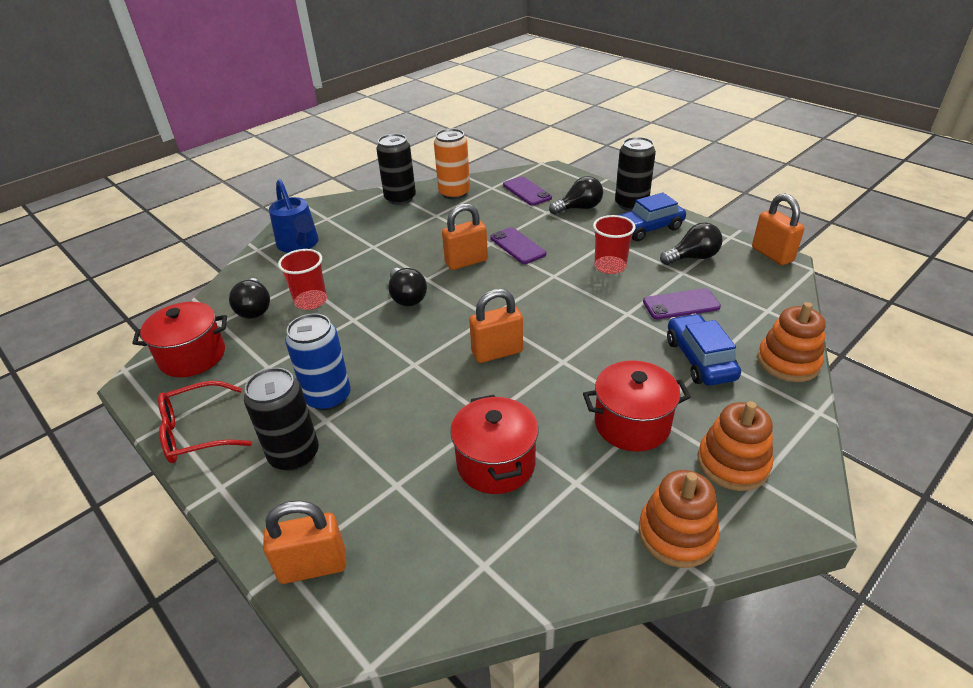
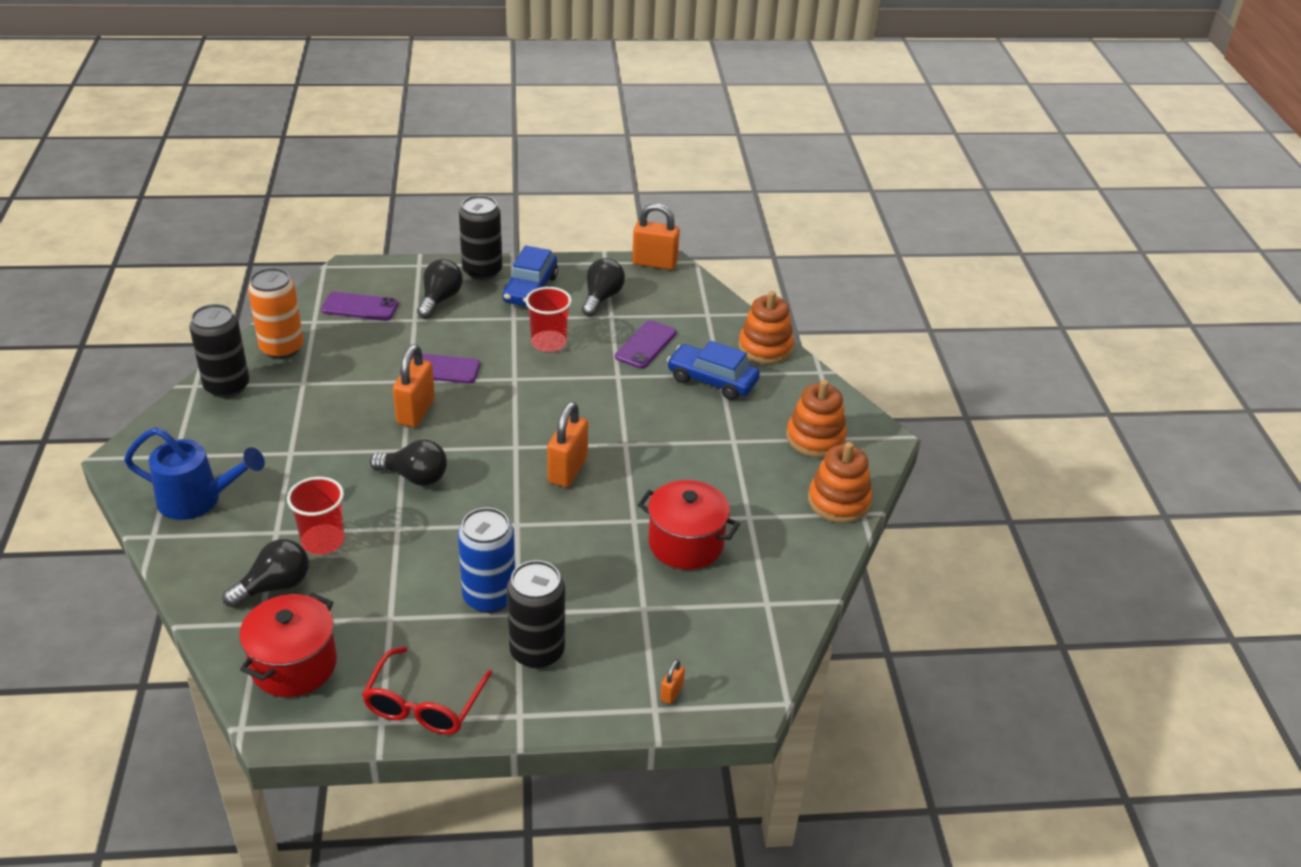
camera: 55 degrees left, 0 degrees up
black light bulb [229,278,270,319] -> black light bulb turned 60 degrees counterclockwise [222,539,309,608]
orange padlock [263,500,346,584] -> orange padlock [660,660,685,704], size x0.47
red pot [583,360,691,452] -> none

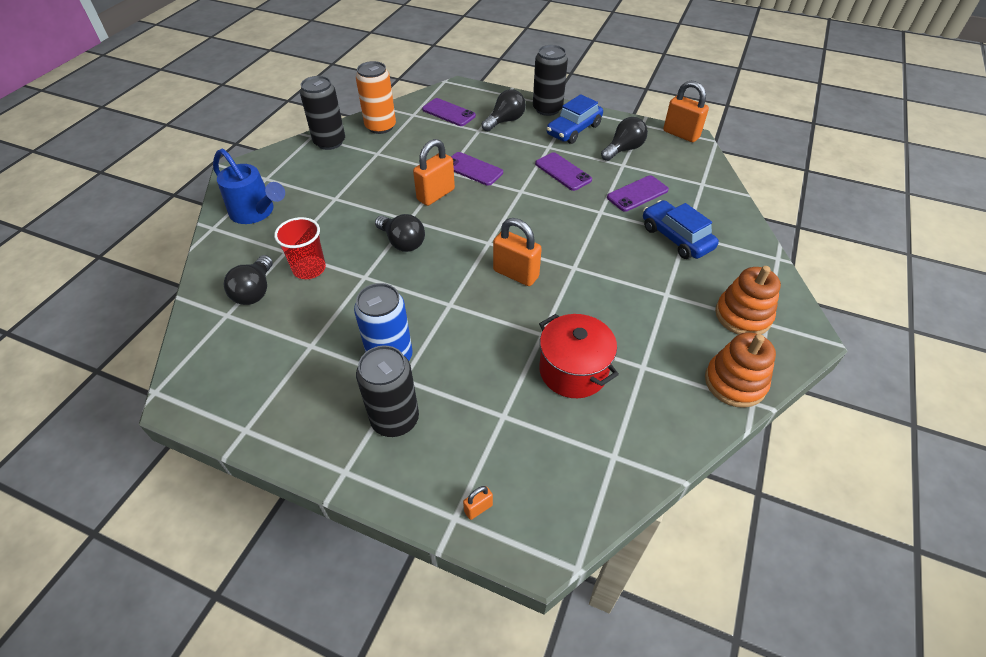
camera: 30 degrees right, 10 degrees up
black light bulb [222,539,309,608] -> black light bulb turned 105 degrees clockwise [223,255,273,305]
red pot [239,593,337,697] -> none
red glasses [362,647,493,735] -> none
red cup [525,287,572,352] -> purple phone [535,152,592,191]
orange padlock [547,401,588,487] -> orange padlock turned 75 degrees clockwise [493,218,542,286]
orange stacking toy [738,291,794,364] -> none

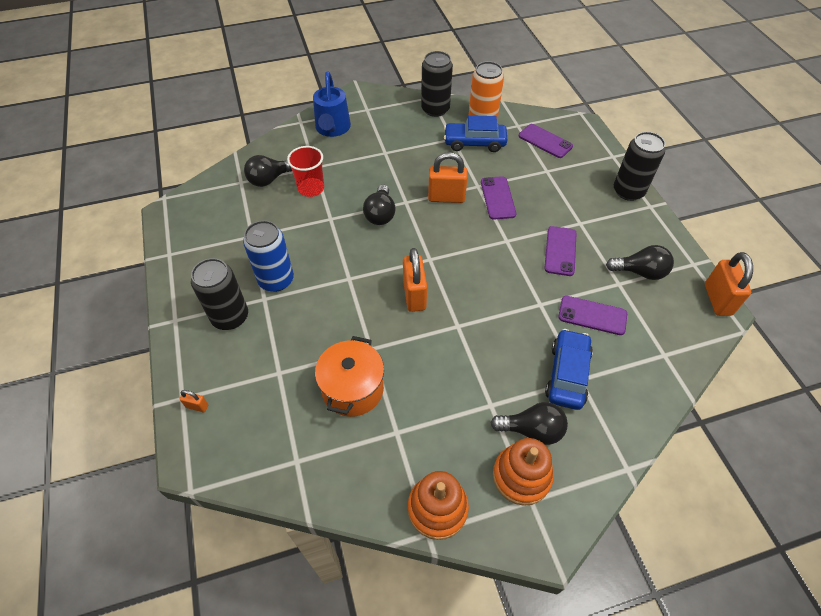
camera: 50 degrees right, 5 degrees up
purple phone [422,98,476,126] -> purple phone turned 45 degrees counterclockwise [519,124,573,158]
black light bulb [482,89,526,132] -> black light bulb moved to [490,402,568,445]
red pot [539,314,619,398] -> orange pot [315,336,384,417]
blue car [547,94,603,144] -> blue car moved to [444,115,507,152]

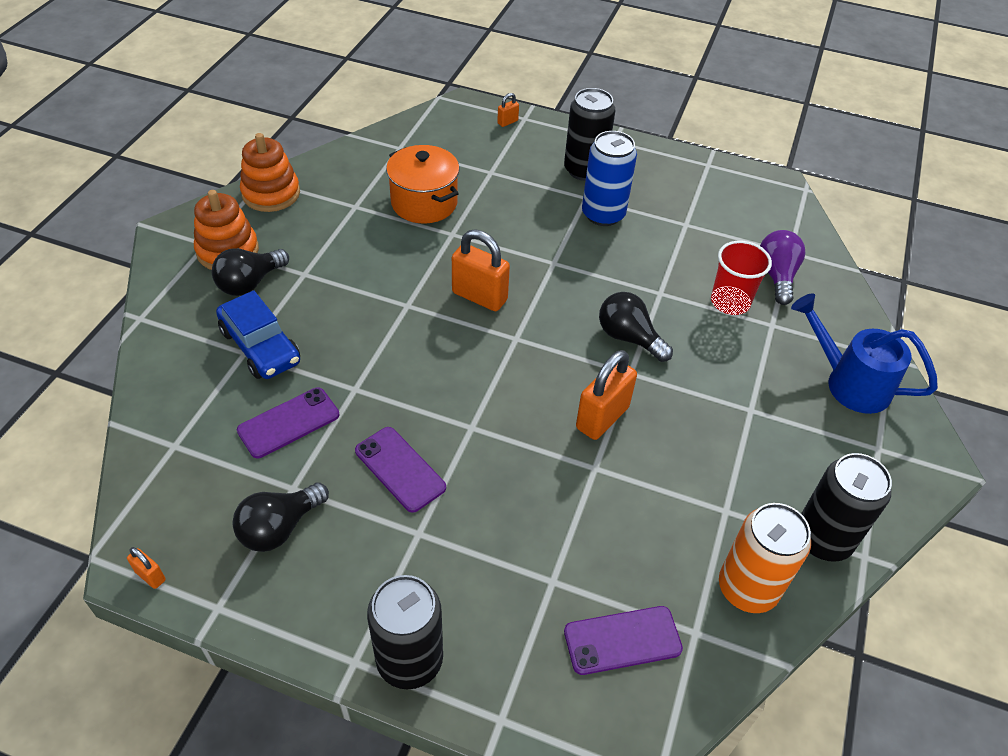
camera: 125 degrees right, 5 degrees down
black light bulb [244,155,292,187] -> purple light bulb [760,230,805,305]
blue car [444,115,507,152] -> none
purple phone [481,176,516,220] -> none
orange padlock [705,252,753,316] -> orange padlock [127,547,166,589], size x0.47

